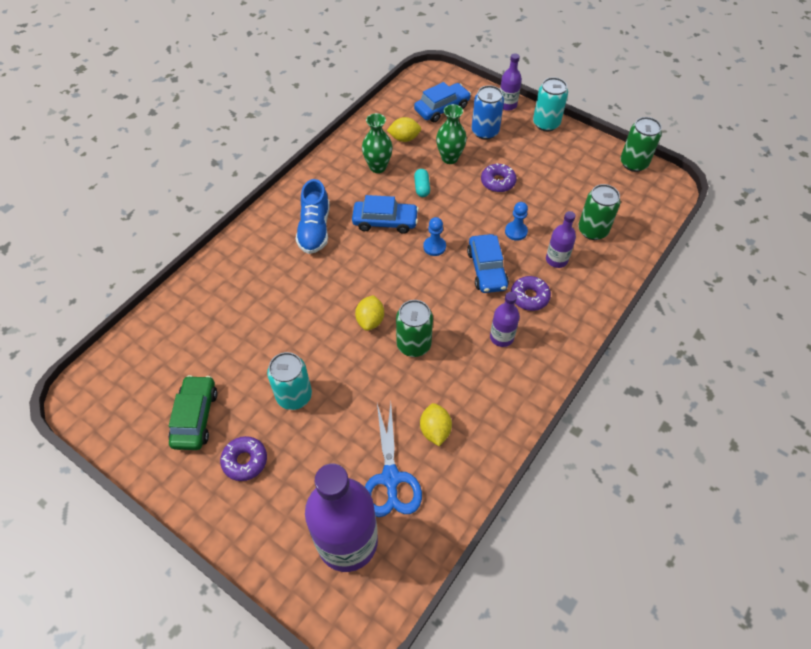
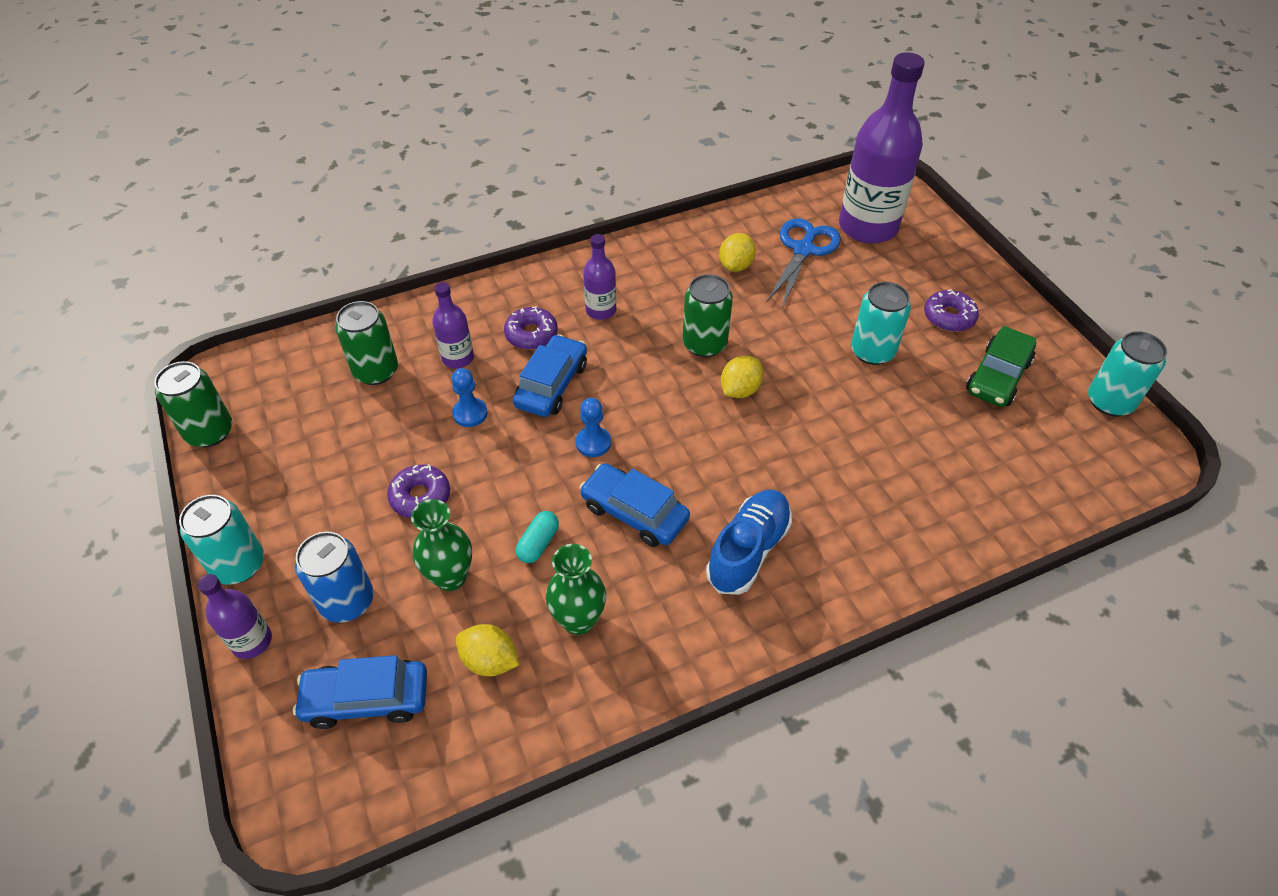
camera: 150 degrees left, 5 degrees down
none -> turquoise can [1088,331,1167,416]

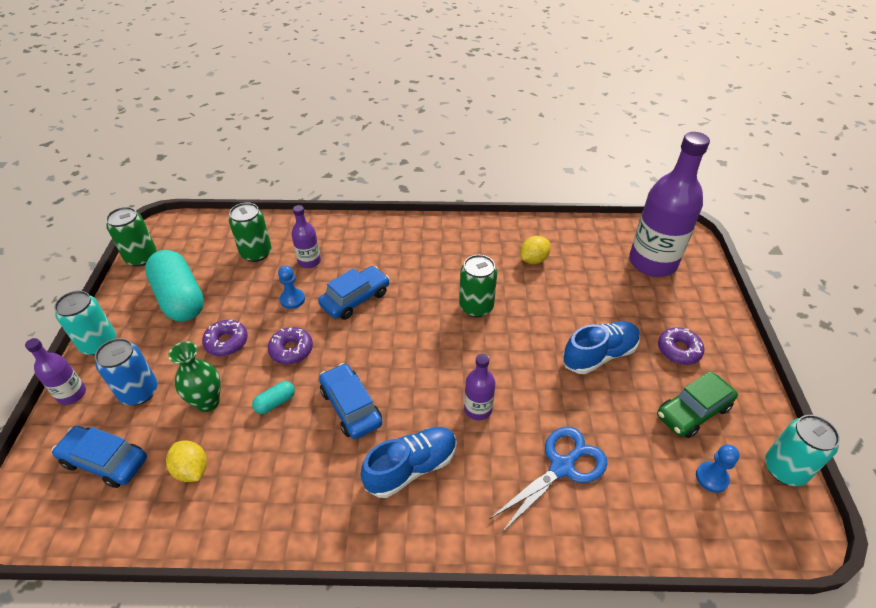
camera: 25 degrees right, 5 degrees down
purple donut [504,306,558,350] -> purple donut moved to [268,327,313,364]
green vase [546,544,606,635] -> none
blue pawn [576,398,611,457] -> blue pawn moved to [696,445,739,493]
purple bottle [583,234,616,320] -> purple bottle moved to [464,353,495,420]
yellow lemon [721,356,763,398] -> none
blue scissors [766,218,841,308] -> blue scissors moved to [489,427,607,533]
turquoise can [851,282,911,365] -> blue shoe [563,321,640,374]
none -> turquoise capsule [145,250,204,322]

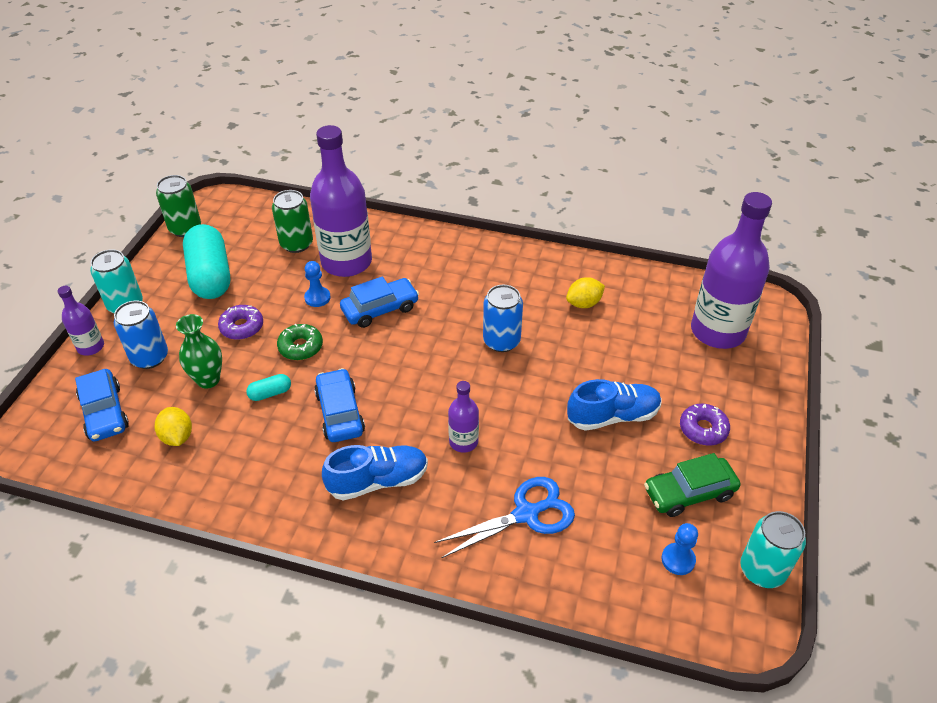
camera: 15 degrees right, 0 degrees up
blue car [52,426,147,488] -> blue car turned 150 degrees counterclockwise [75,369,129,442]
purple donut [268,327,313,364] -> green donut [277,324,323,360]
purple bottle [291,205,321,268] -> purple bottle [310,125,372,277], size x2.10
green can [459,255,497,317] -> blue can [483,285,523,352]

